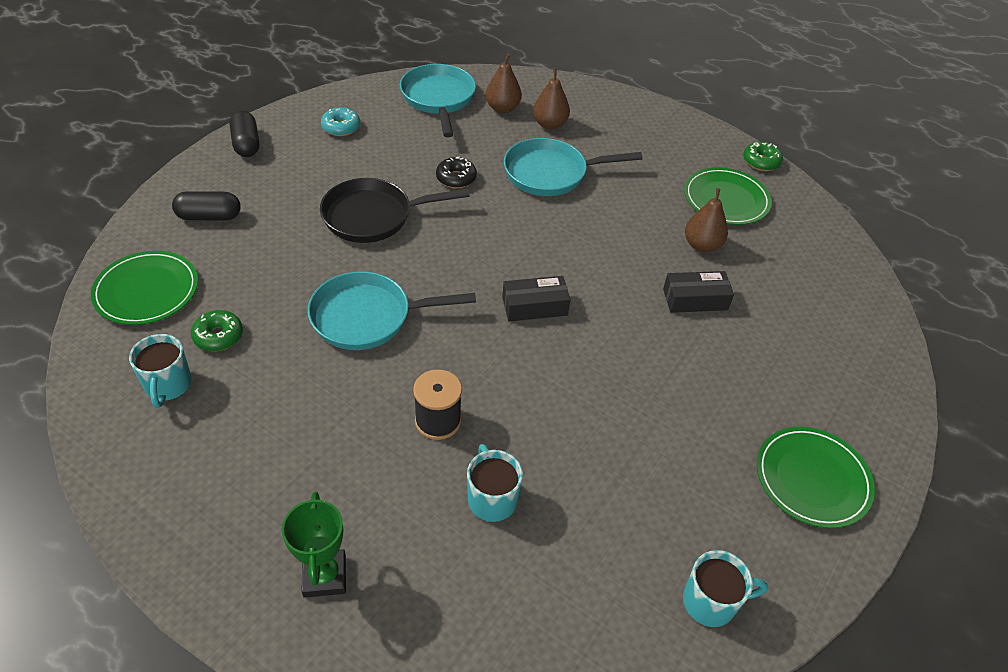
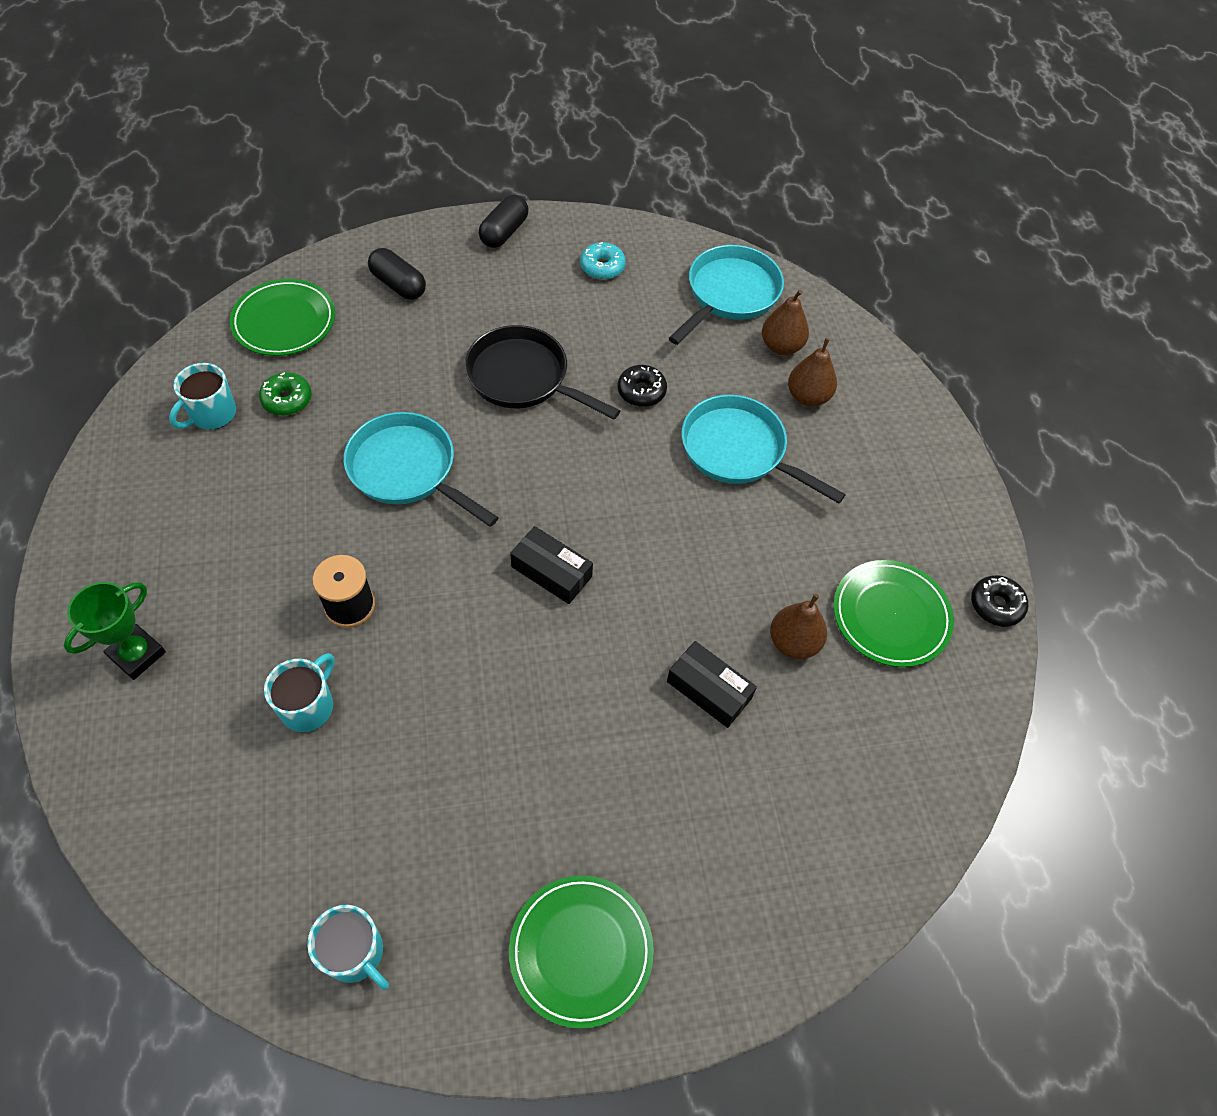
camera: 45 degrees right, 10 degrees up
green donut [743,142,783,171] -> black donut [971,575,1028,627]

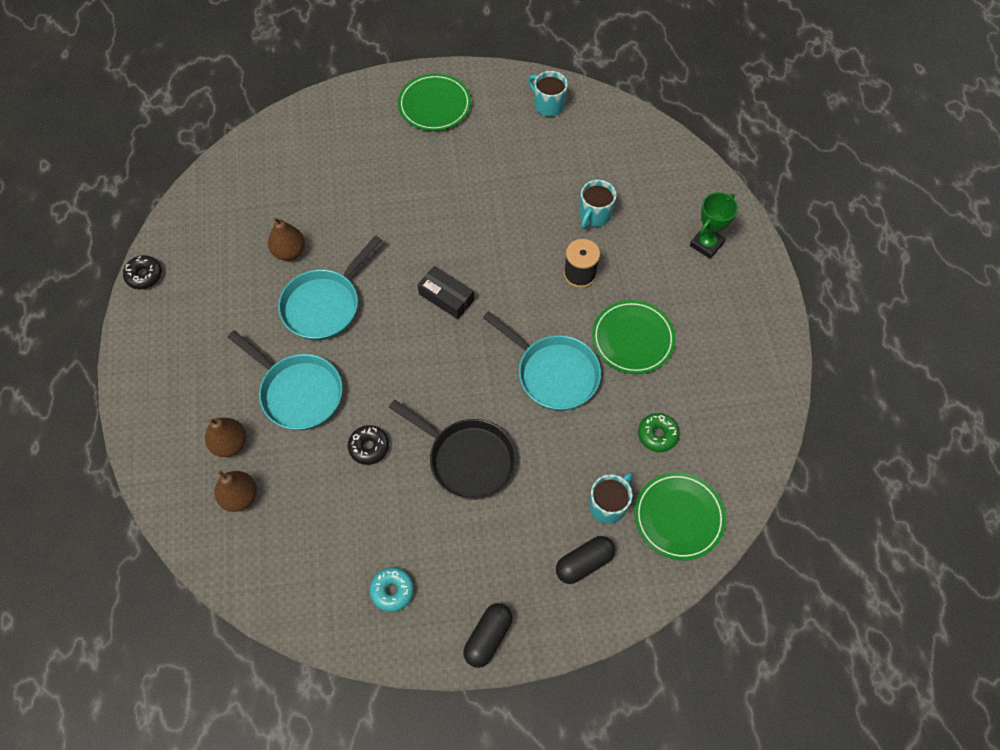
camera: 175 degrees left, 5 degrees up
turquoise mug [169,363,236,429] -> turquoise mug moved to [589,472,633,524]
black capsule [368,248,426,300] -> black capsule turned 75 degrees counterclockwise [556,536,615,584]
black box [667,641,757,728] -> none
turquoise pan [669,245,784,345] -> turquoise pan moved to [278,235,382,340]
green plate [833,560,954,667] -> green plate moved to [592,300,676,374]

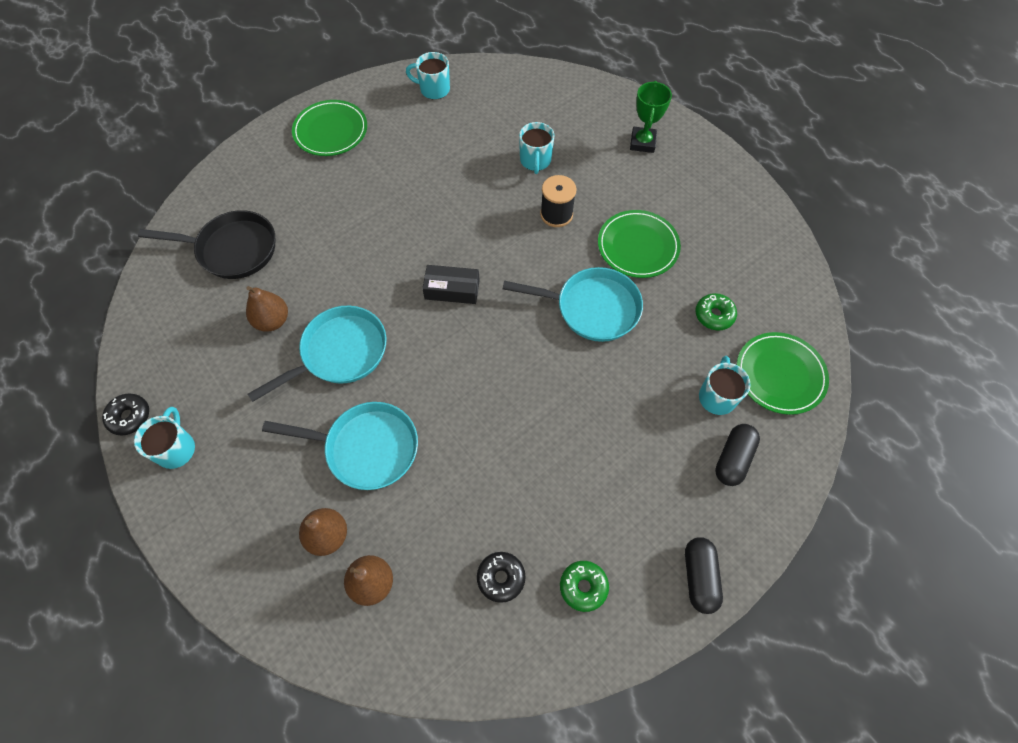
camera: 30 degrees left, 0 degrees up
turquoise pan [278,235,382,340] -> turquoise pan turned 135 degrees counterclockwise [248,306,387,402]
black donut [348,425,389,465] -> black donut moved to [477,552,526,603]
turquoise donut [370,567,414,612] -> green donut [560,561,609,612]
black pan [389,400,516,500] -> black pan moved to [138,210,275,279]
none -> turquoise mug [134,407,195,469]

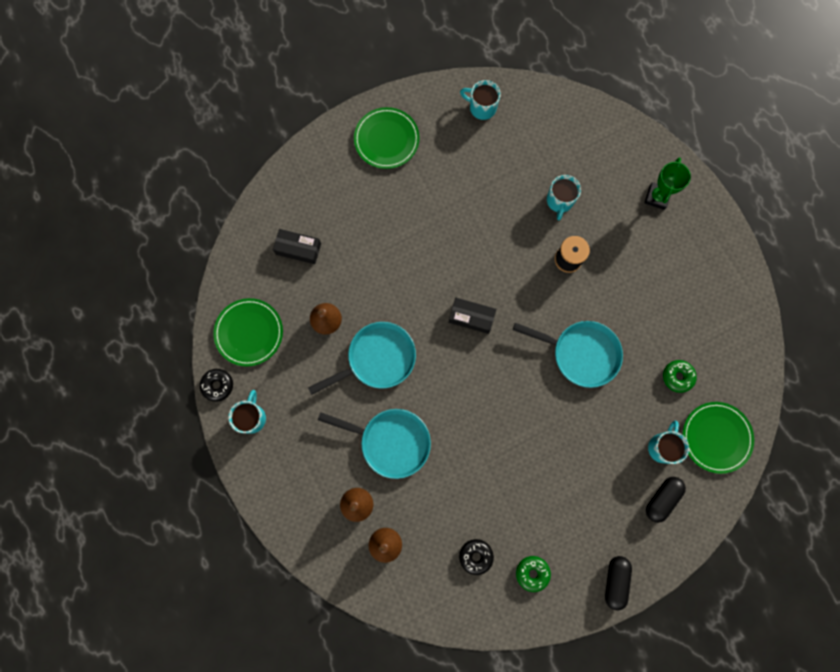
camera: 10 degrees right, 15 degrees up
black pan [138,210,275,279] -> black box [273,229,321,264]
green plate [598,210,681,278] -> green plate moved to [213,298,283,367]

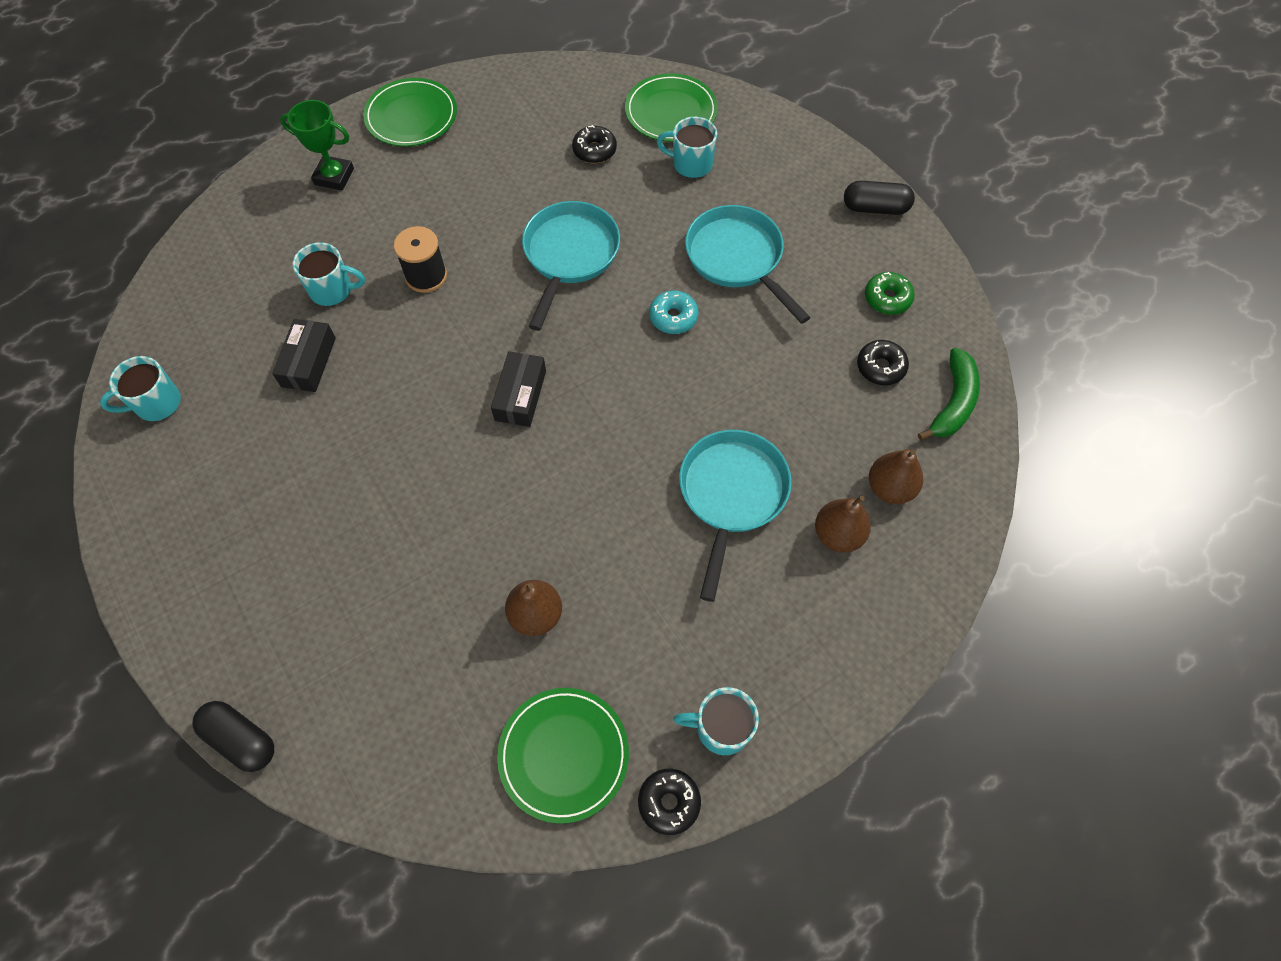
camera: 95 degrees left, 15 degrees down
black box [273,229,321,264] -> black box moved to [272,319,336,392]
turquoise pan [308,322,416,395] -> turquoise pan moved to [685,205,811,324]
green plate [354,107,420,169] -> green plate moved to [363,78,457,147]
turquoise mug [460,80,501,120] -> turquoise mug turned 45 degrees clockwise [100,356,181,421]
black capsule [646,477,686,523] -> black capsule moved to [192,701,274,772]
green donut [663,360,697,393] -> black donut [572,125,617,163]
none -> turquoise donut [649,290,699,334]
none -> green banana [918,348,980,440]

